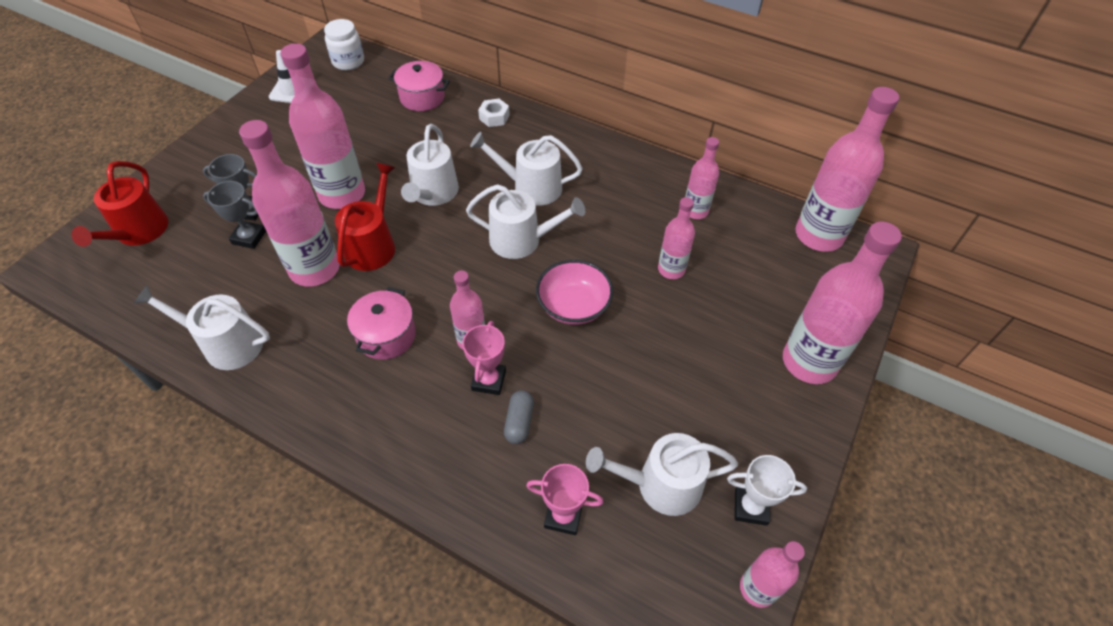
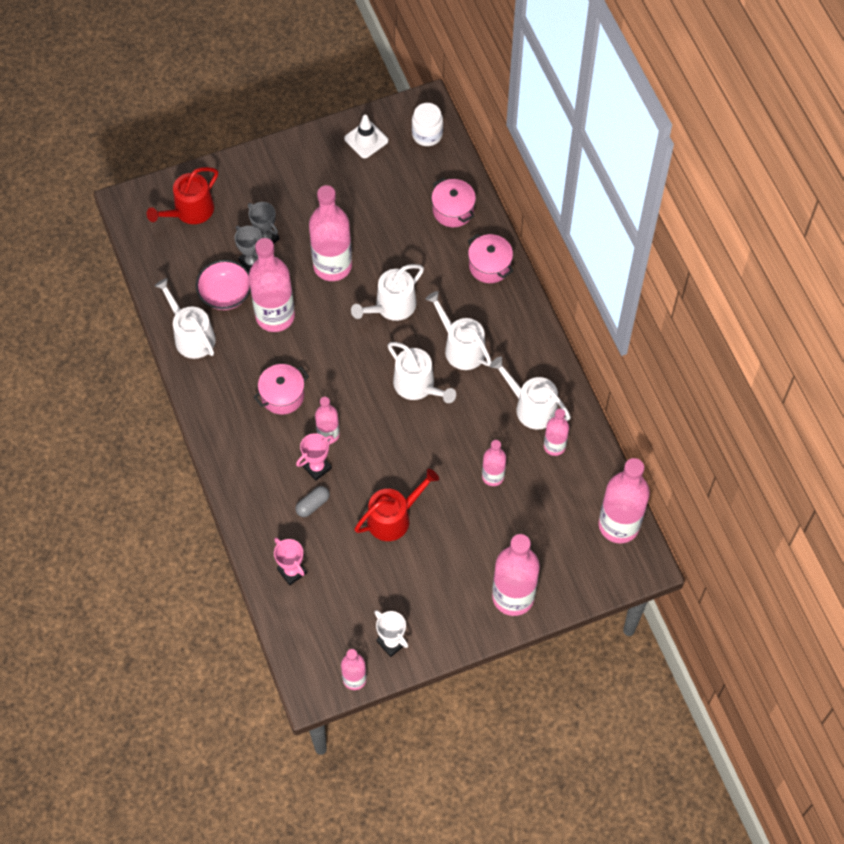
camera: 40 degrees right, 10 degrees up
red watering can [335,163,395,271] -> red watering can moved to [354,469,439,541]
white nut [478,99,510,127] -> pink pot [468,234,513,283]
pink bowl [536,260,613,325] -> pink bowl moved to [196,260,251,310]
white watering can [586,433,738,516] -> white watering can moved to [490,356,571,430]

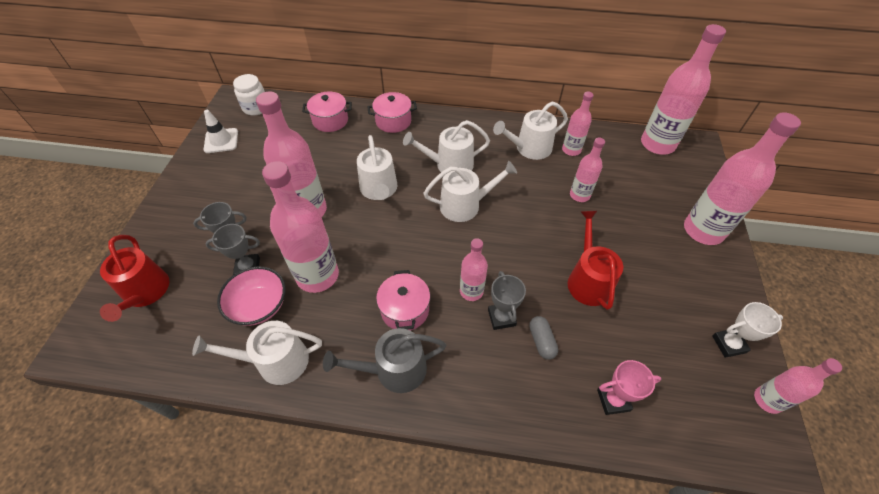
camera: 60 degrees left, 10 degrees down
pink trophy [296,433,334,481] -> grey trophy [488,271,526,330]
none -> grey watering can [323,328,446,393]

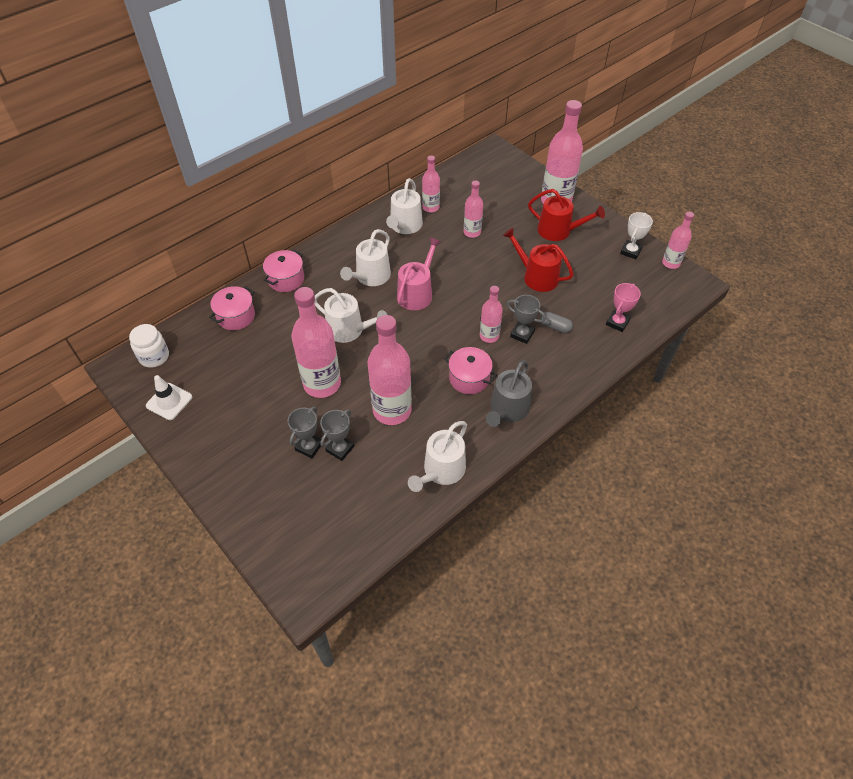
camera: 50 degrees left, 0 degrees up
red watering can [100,235,169,322] -> red watering can moved to [528,189,605,241]
pink bowl [217,267,286,326] -> none
white watering can [424,161,517,222] -> pink watering can [397,237,441,310]
pink bottle [641,24,726,155] -> none

